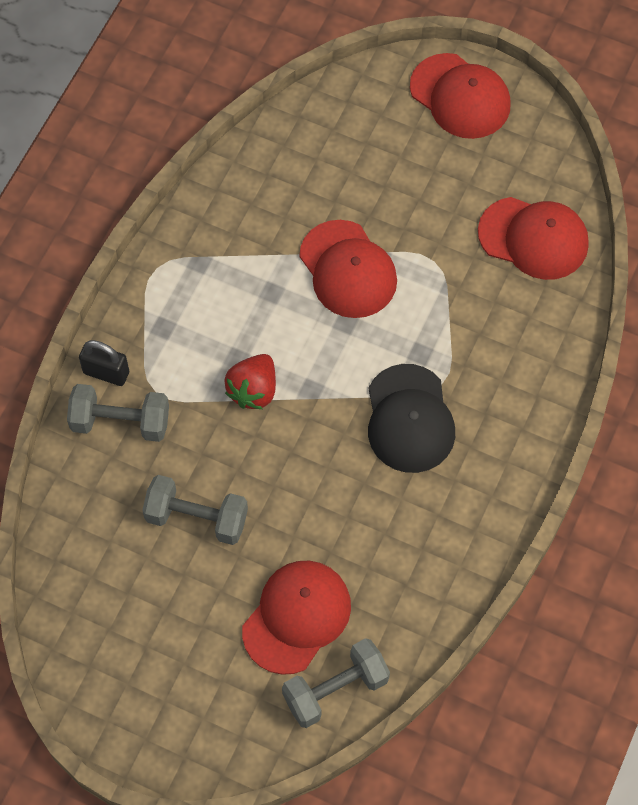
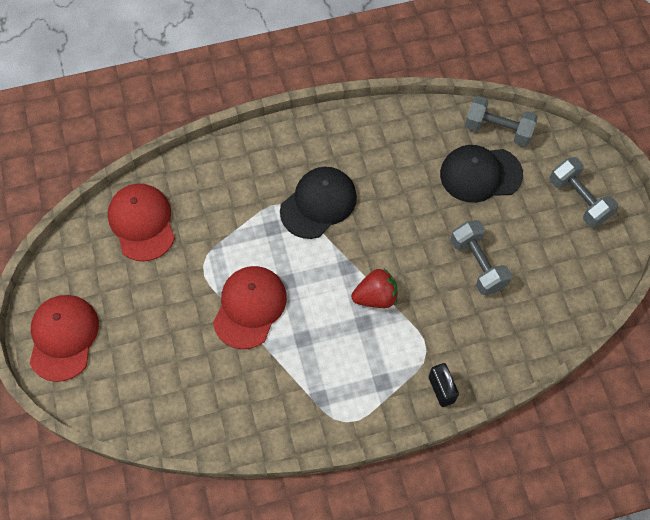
camera: 130 degrees left, 0 degrees up
grey dumbbell [67,384,169,442] -> grey dumbbell moved to [550,157,618,227]
red cap [242,561,351,675] -> black cap [440,145,523,203]

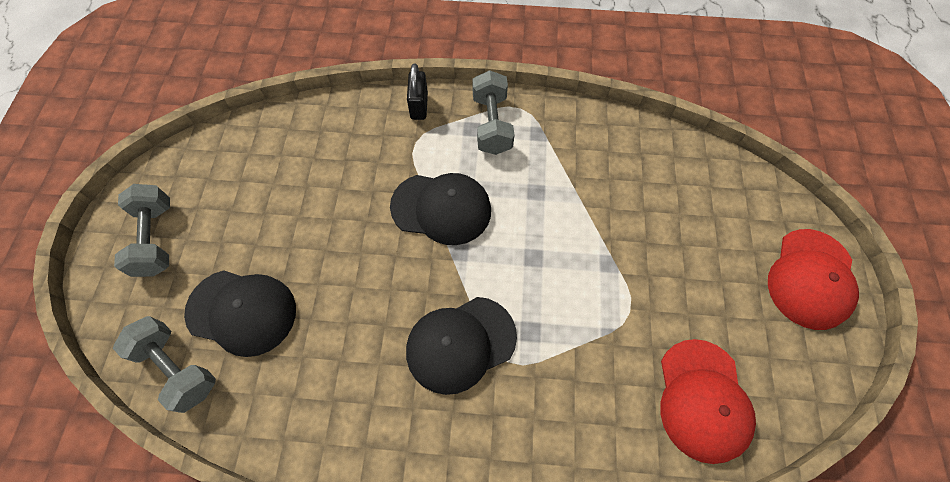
camera: 160 degrees left, 0 degrees up
red cap [213,266,287,349] -> none
red strawberry [351,269,398,308] -> black cap [390,173,491,245]
grey dumbbell [450,220,512,295] -> grey dumbbell moved to [473,70,514,155]

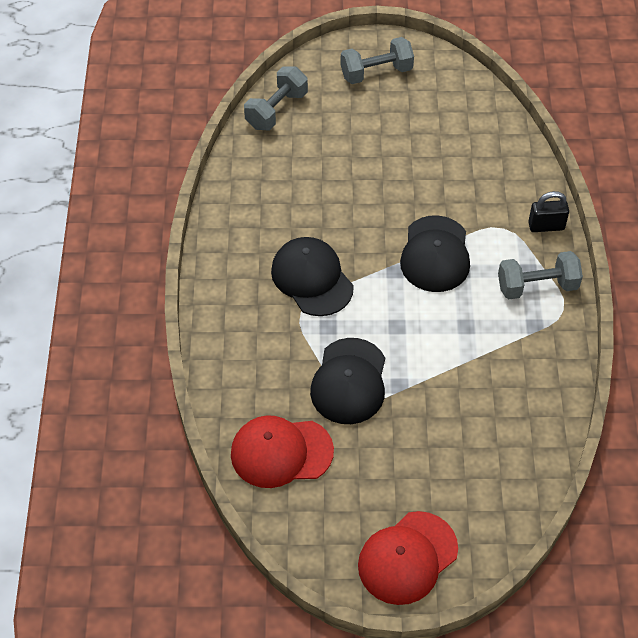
camera: 85 degrees right, 10 degrees down
black cap [184,270,296,357] -> black cap moved to [310,338,385,424]
red cap [768,229,859,330] -> red cap turned 60 degrees counterclockwise [358,511,458,605]

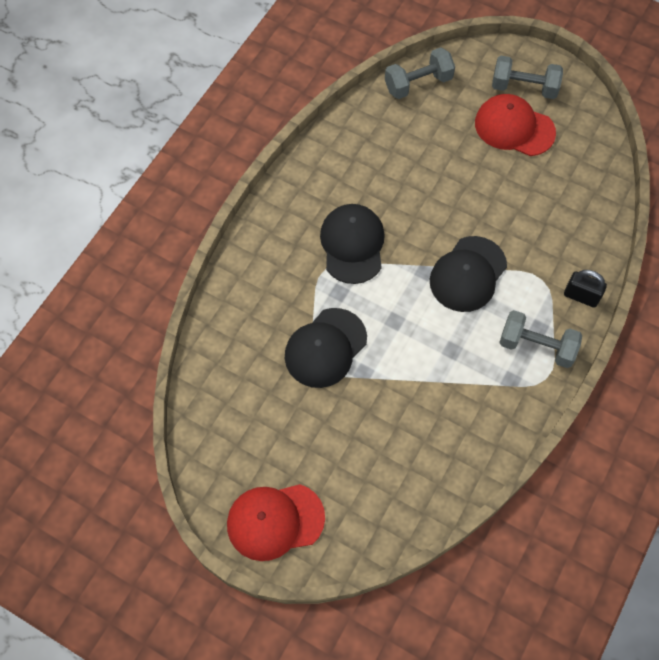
camera: 30 degrees right, 10 degrees up
red cap [231,415,334,488] -> red cap moved to [475,94,556,156]

